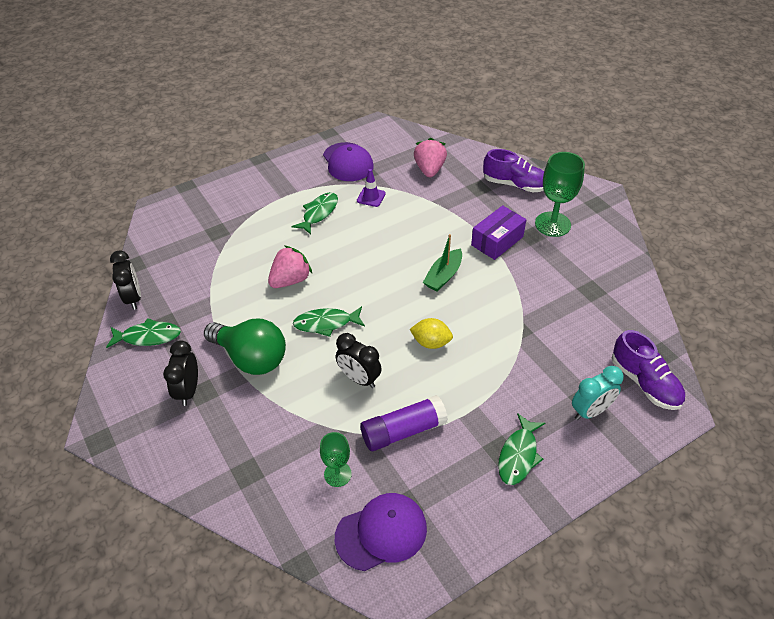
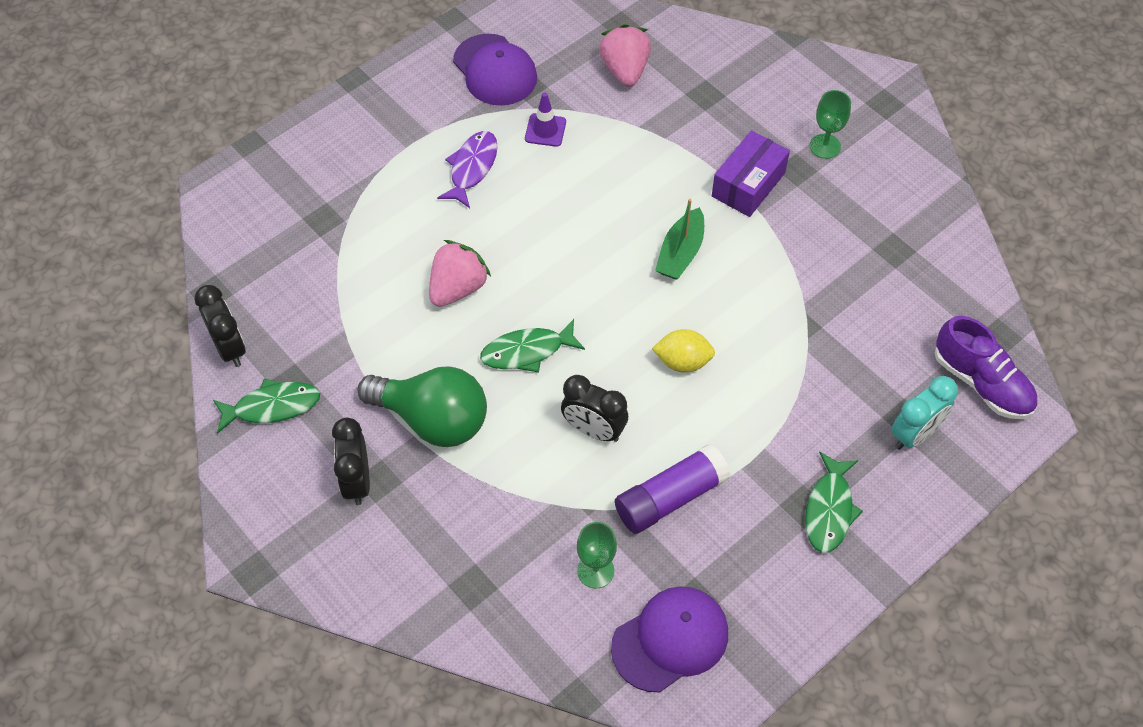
camera: 10 degrees left, 10 degrees up
green fish [292,192,338,235] -> purple fish [437,131,497,208]
purple shoe [483,149,544,192] -> none
green goblet [535,152,585,237] -> green goblet [810,90,851,159], size x0.58

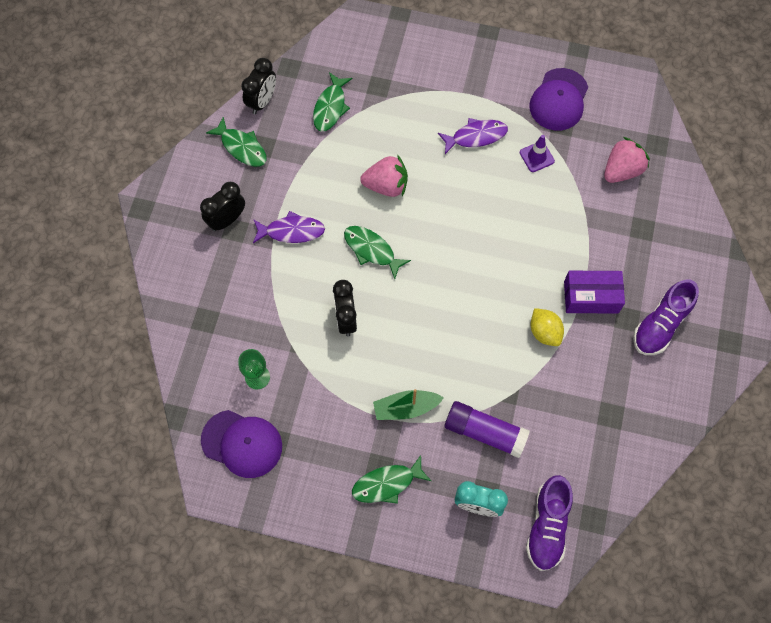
camera: 55 degrees right, 10 degrees up
green light bulb [358,366,487,447] -> purple fish [253,211,325,243]
purple glue stick [615,444,731,534] -> purple glue stick moved to [445,401,530,458]
yellow lemon [652,329,715,373] -> yellow lemon moved to [530,308,564,346]
green boat [655,199,704,280] -> green boat moved to [373,389,444,420]
green goblet [810,90,851,159] -> purple shoe [633,280,699,355]
none -> green fish [313,72,352,131]

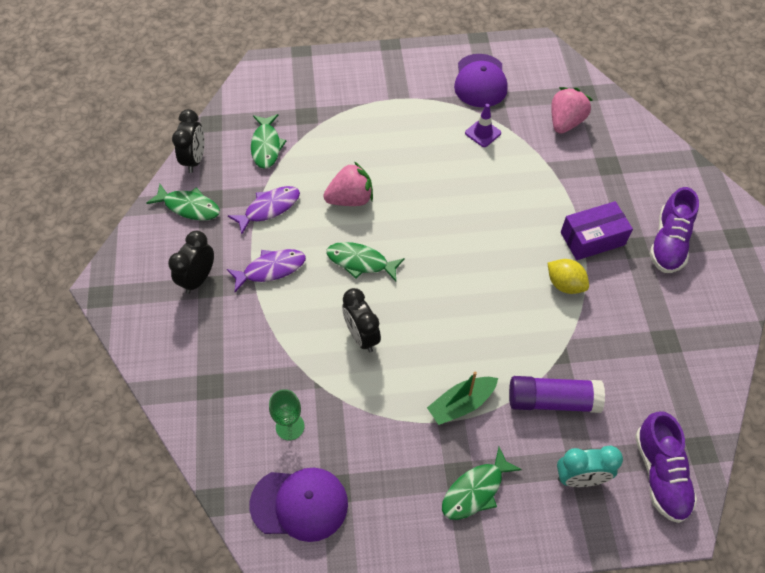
camera: 20 degrees left, 10 degrees down
purple fish [438,118,508,154] -> purple fish moved to [228,186,300,234]

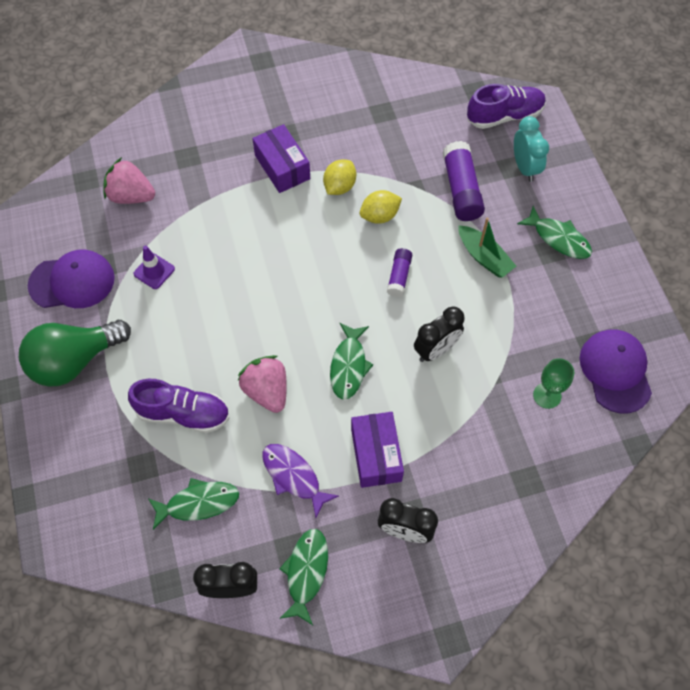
camera: 100 degrees left, 5 degrees up
purple fish [227,249,306,292] -> purple box [351,412,404,488]
purple shoe [650,187,699,273] -> purple shoe moved to [128,379,230,433]
none -> green light bulb [19,320,131,387]
none -> yellow lemon [360,190,402,224]
none -> purple glue stick [387,248,412,297]

